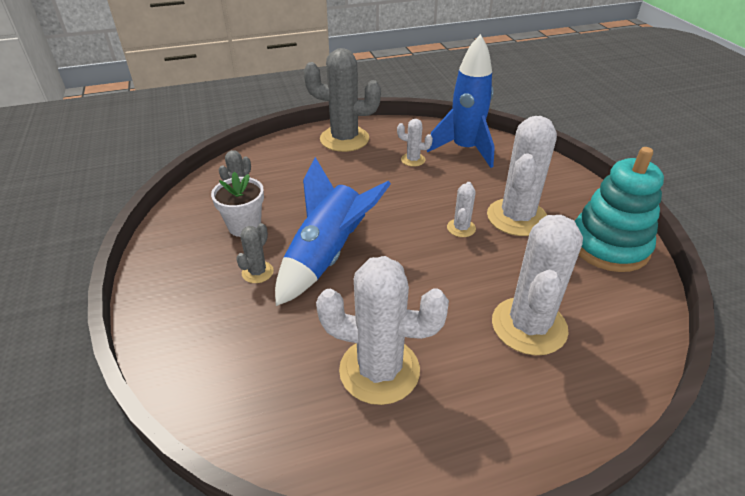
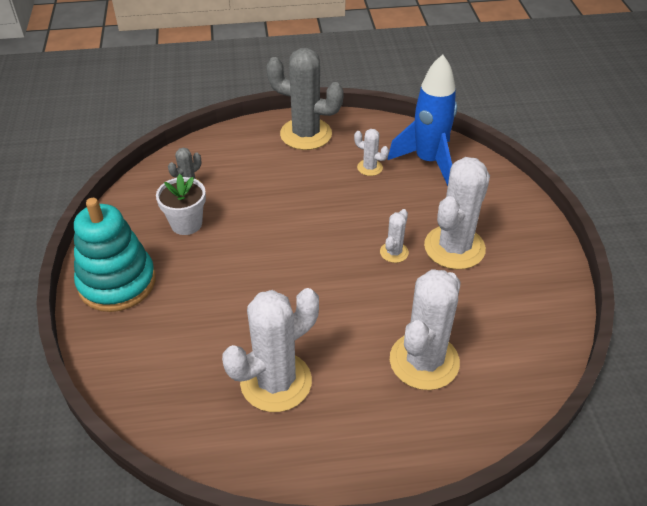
camera: 10 degrees right, 5 degrees up
grey cactus [236,223,274,283] -> none
blue rocket [275,157,391,306] -> none
white cactus [316,256,449,405] -> white cactus turned 60 degrees counterclockwise [222,288,319,412]
turquoise stacking toy [575,147,664,272] -> turquoise stacking toy moved to [74,198,156,312]

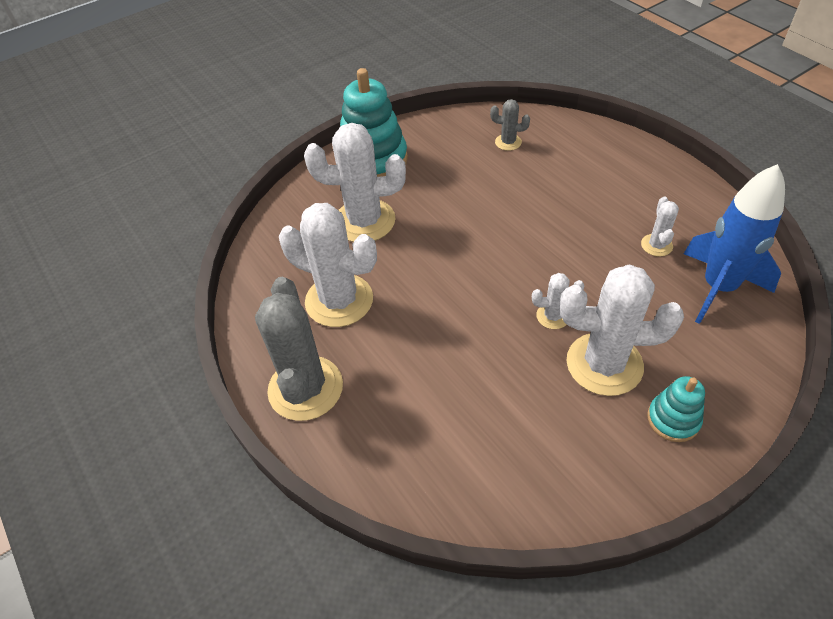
camera: 65 degrees right, 5 degrees up
white flower pot [156,174,206,235] -> none
grey cactus [266,48,344,150] -> grey cactus moved to [255,276,343,421]
white cactus [390,269,461,390] -> white cactus moved to [304,123,406,242]
none -> turquoise stacking toy [647,376,705,442]

